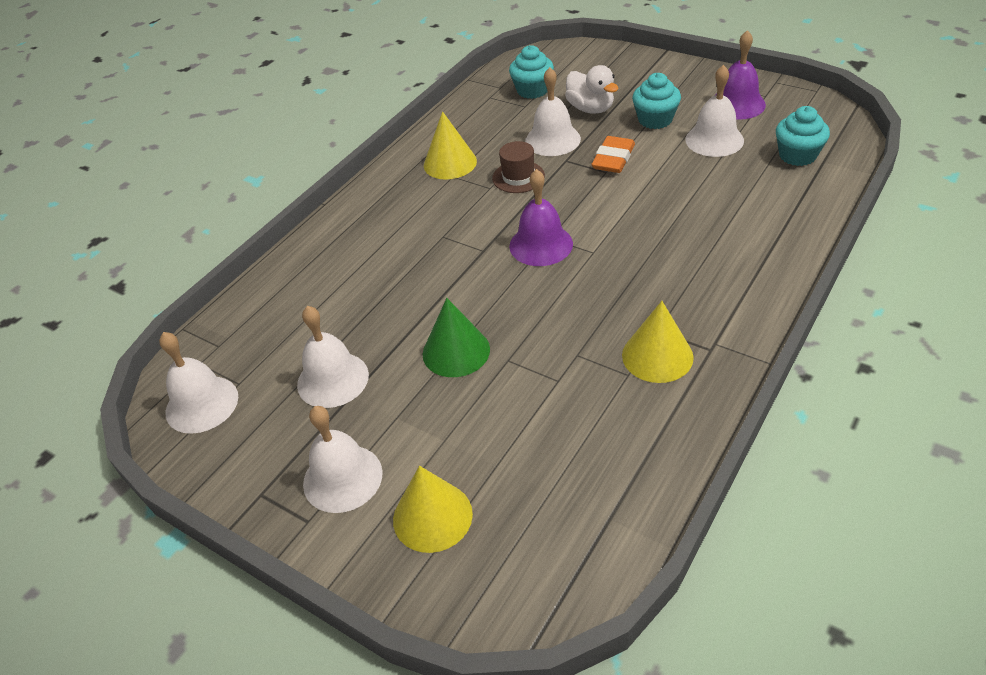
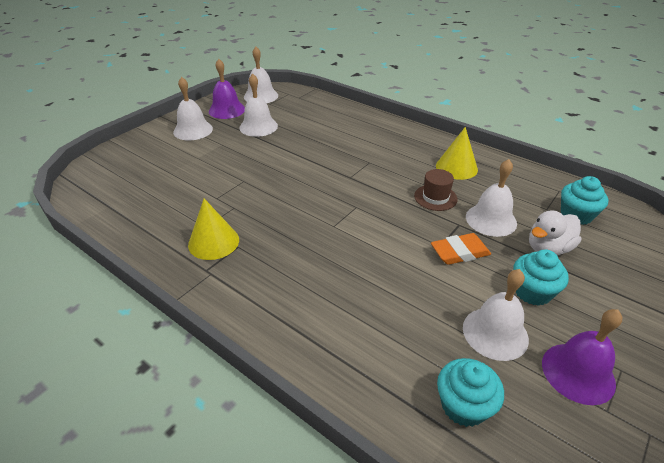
camera: 90 degrees right, 5 degrees down
yellow cone [393,466,473,553] -> none
green cone [423,298,490,377] -> none
purple bell [509,169,573,266] -> purple bell moved to [209,59,245,119]
orange eraser [592,136,635,173] -> orange eraser turned 45 degrees counterclockwise [431,233,491,265]

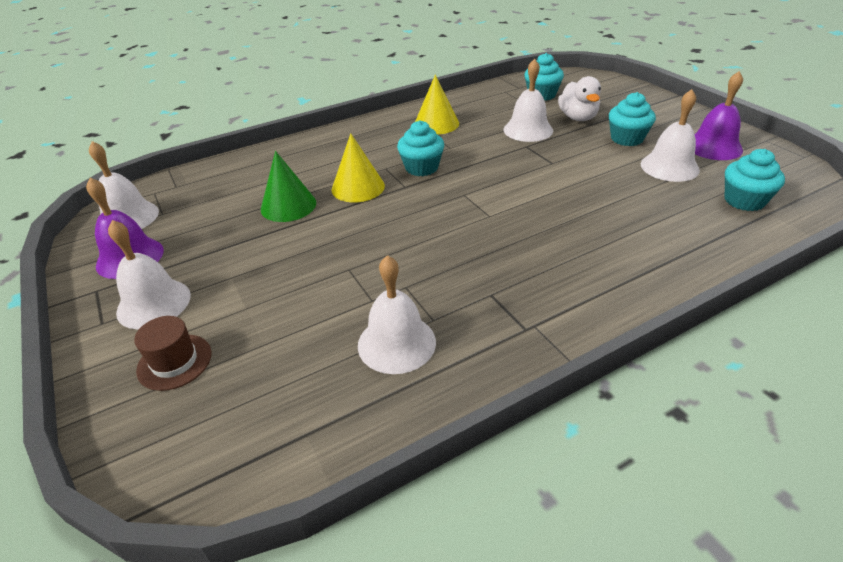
camera: 65 degrees left, 0 degrees up
yellow cone [188,199,239,260] -> yellow cone moved to [332,133,385,202]
white bell [239,73,278,137] -> white bell moved to [358,255,436,374]
brown hat [414,169,458,211] -> brown hat moved to [134,316,211,391]
orange eraser [431,233,491,265] -> none
none -> green cone [261,151,316,222]
none -> turquoise cupcake [397,121,444,176]

